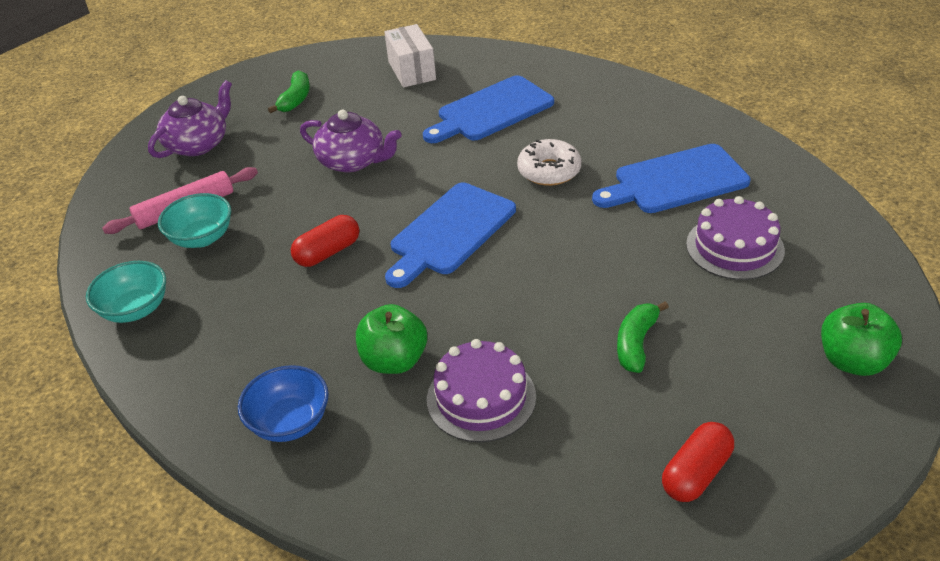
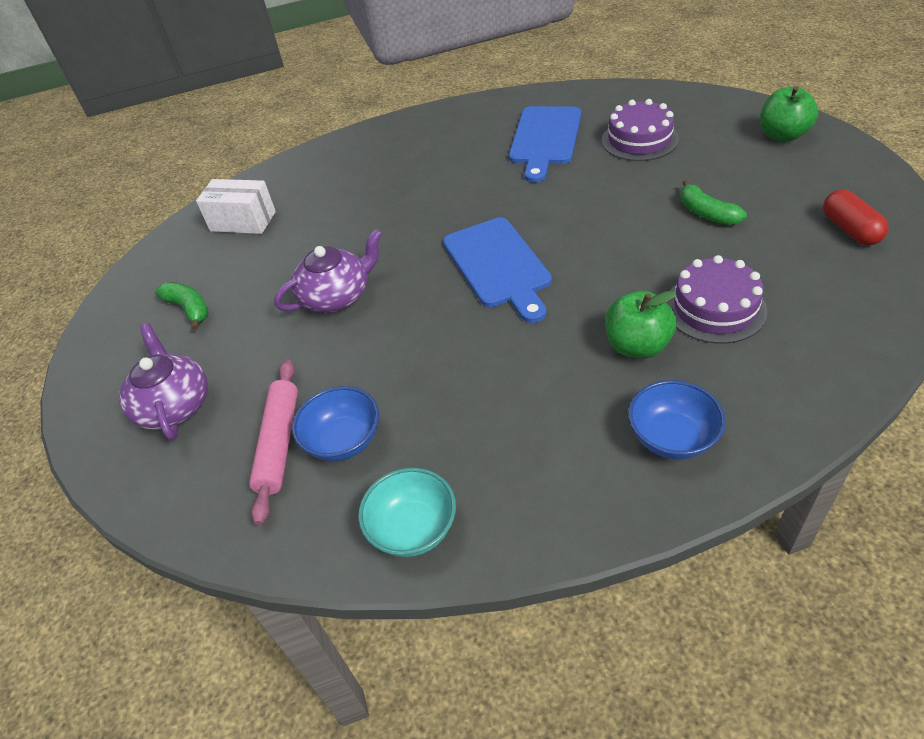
camera: 55 degrees left, 5 degrees up
turquoise bowl [158,193,231,248] -> blue bowl [292,386,379,461]
red capsule [291,215,359,267] -> none
blue cutting board [423,75,554,143] -> none
white donut [517,139,581,186] -> none

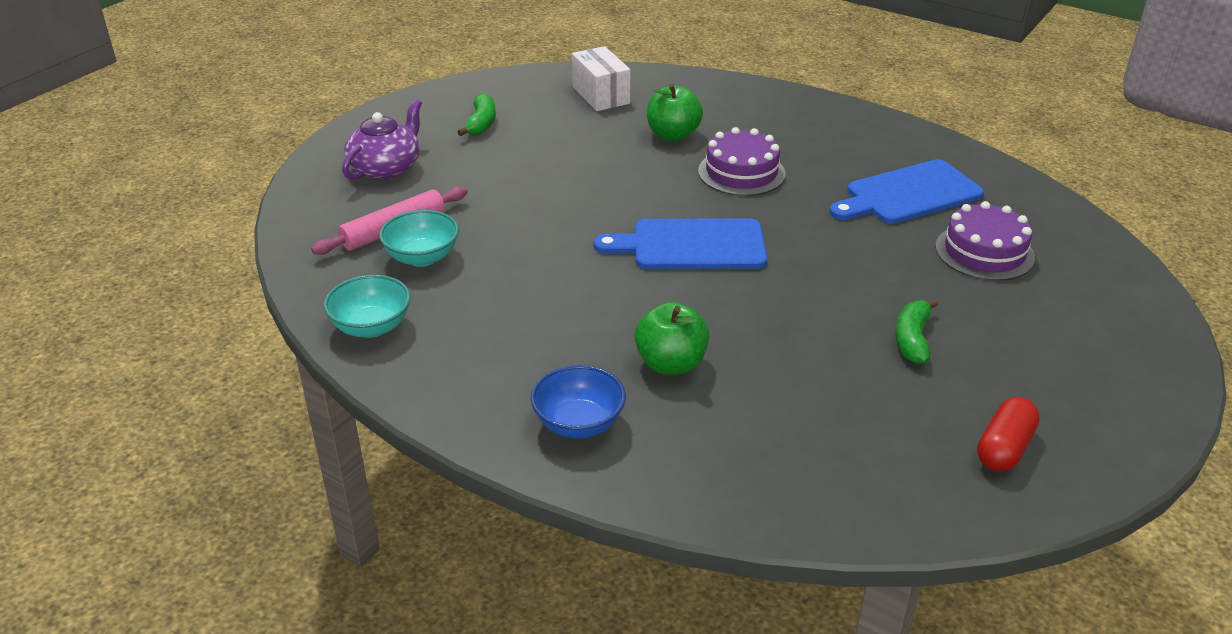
camera: 45 degrees right, 10 degrees down
purple teapot [274,229,382,313] -> none
blue bowl [292,386,379,461] -> turquoise bowl [379,210,459,267]
blue cutting board [443,217,552,323] -> blue cutting board turned 60 degrees clockwise [594,218,767,269]
purple cake [666,255,767,344] -> purple cake moved to [698,127,786,196]
green apple [760,86,818,142] -> green apple moved to [647,84,703,141]

